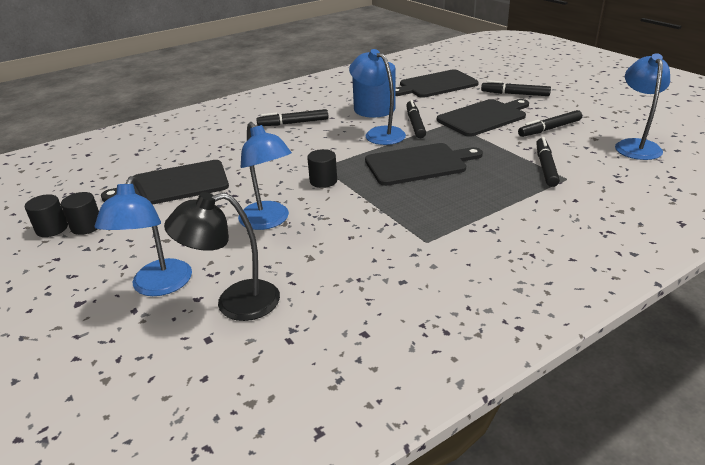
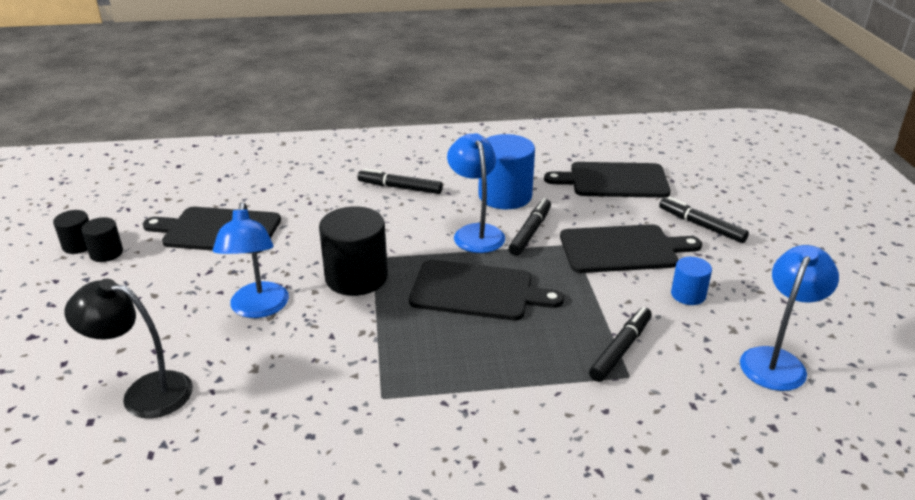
camera: 25 degrees right, 0 degrees up
blue lamp [95,176,192,296] -> none
black cylinder [307,149,337,188] -> black cylinder [319,206,388,296], size x1.88
black marker [518,110,582,137] -> blue cylinder [671,257,712,305]

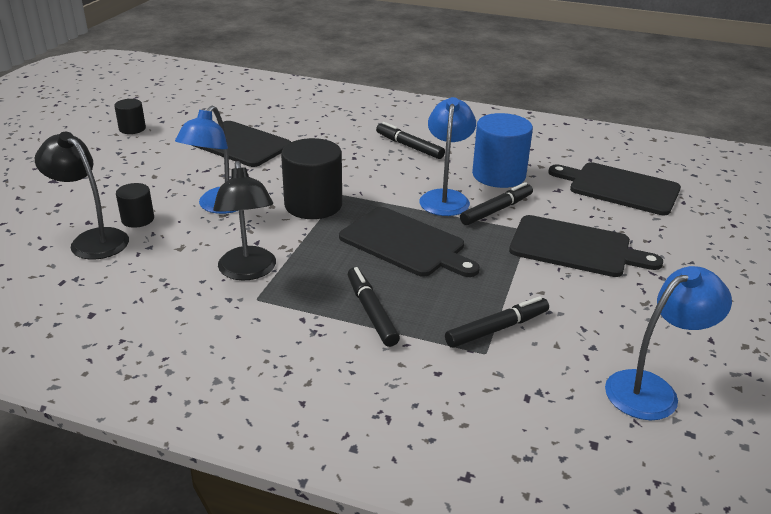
camera: 25 degrees right, 0 degrees up
black cylinder [81,217,123,262] -> black cylinder moved to [116,183,154,228]
black marker [659,196,749,243] -> black marker moved to [348,267,400,347]
blue cylinder [671,257,712,305] -> none
none -> black lamp [213,161,276,281]

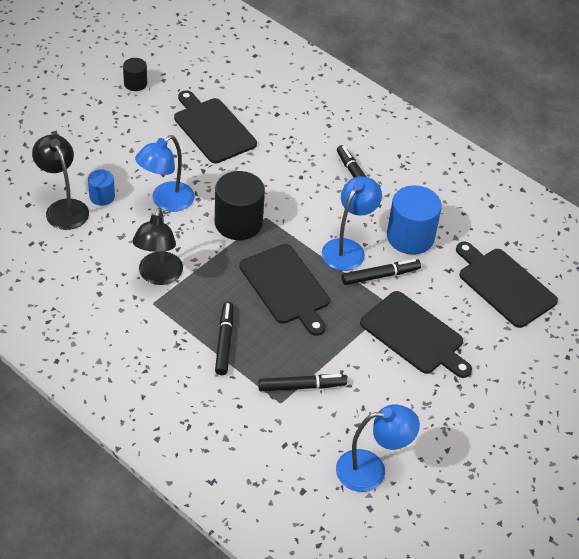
camera: 20 degrees right, 15 degrees up
black cylinder [116,183,154,228] -> blue cylinder [88,169,115,206]

